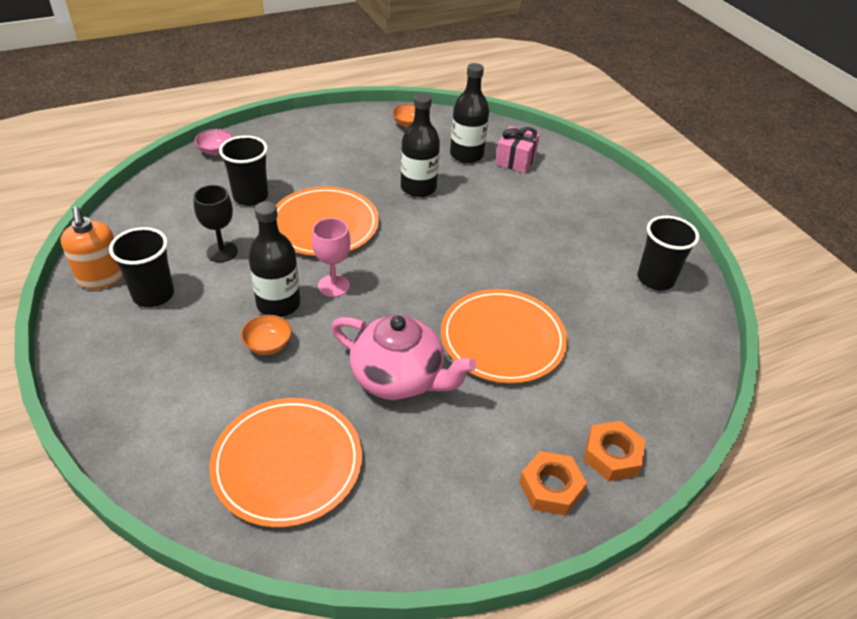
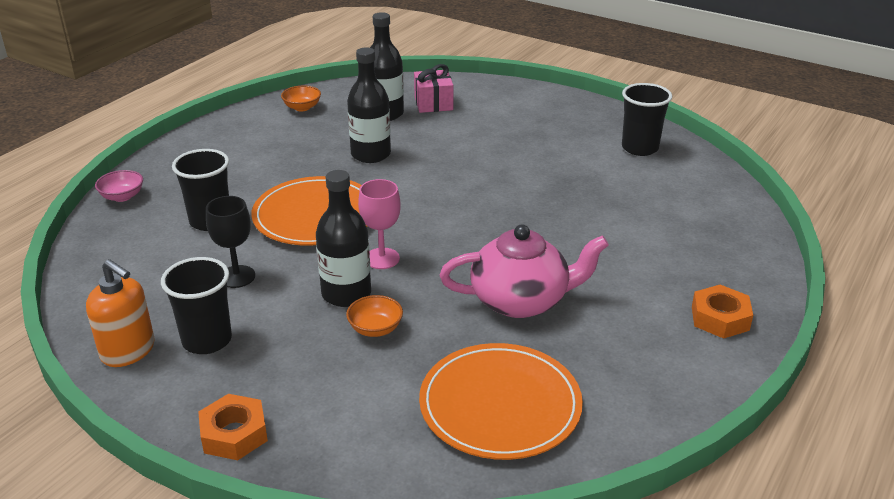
camera: 30 degrees left, 10 degrees down
orange plate [441,289,568,384] -> none
orange nut [584,421,646,481] -> orange nut moved to [198,394,268,460]

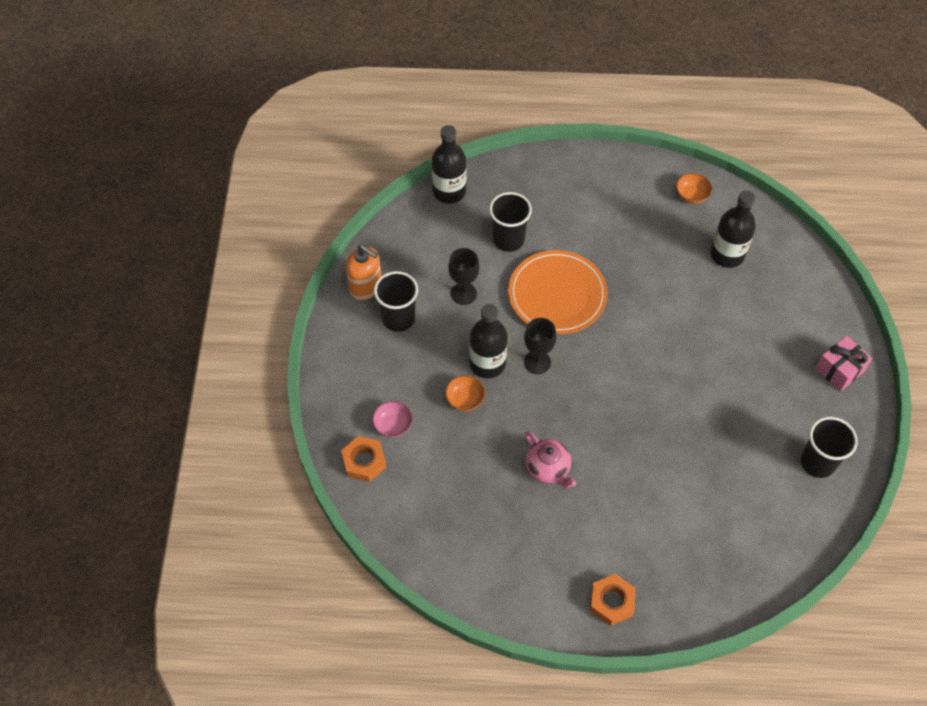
camera: 60 degrees right, 25 degrees up
orange soap dispenser [86,259,155,367] -> orange soap dispenser turned 60 degrees counterclockwise [346,244,381,301]
pink bowl [95,170,143,202] -> pink bowl moved to [372,401,413,438]
orange nut [198,394,268,460] -> orange nut moved to [341,436,386,482]
black bottle [347,47,391,163] -> black bottle moved to [432,125,467,203]
pink goblet [358,179,401,269] -> black goblet [524,318,557,374]
pink gift [414,64,453,113] -> pink gift moved to [815,336,873,392]
orange plate [419,343,583,460] -> none
pink teapot [440,224,609,318] -> pink teapot [525,431,576,488], size x0.62

